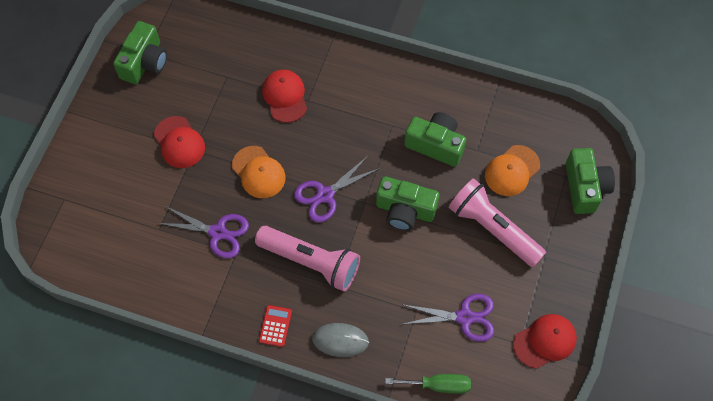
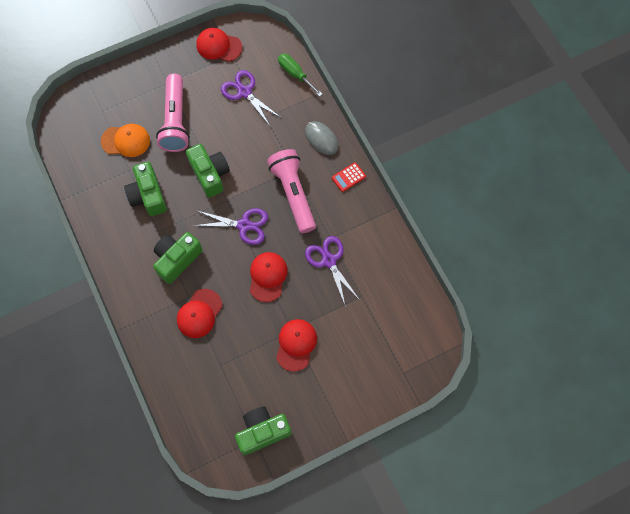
camera: 135 degrees left, 5 degrees up
orange cap [232,146,285,198] -> red cap [250,252,287,302]
green camera [566,148,615,214] -> green camera moved to [153,232,203,284]

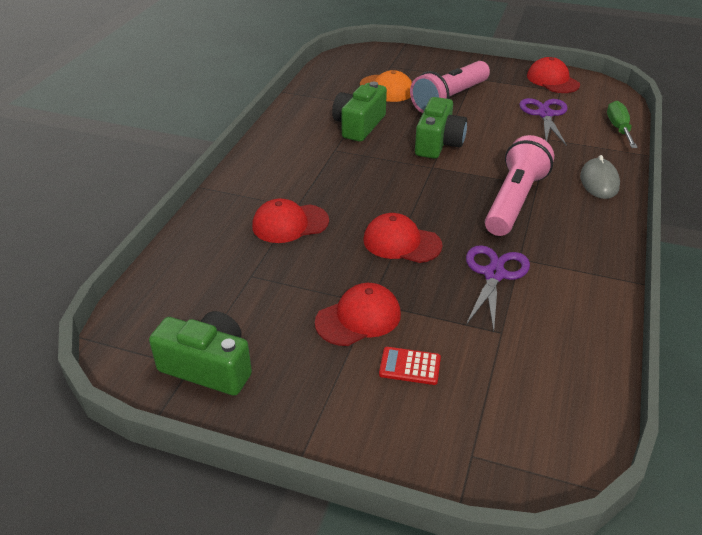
camera: 45 degrees right, 30 degrees down
green camera [153,232,203,284] -> none
purple scissors [194,208,268,245] -> none
red cap [250,252,287,302] -> red cap turned 120 degrees counterclockwise [364,213,442,263]
red calculator [332,162,366,192] -> red calculator moved to [379,347,441,385]

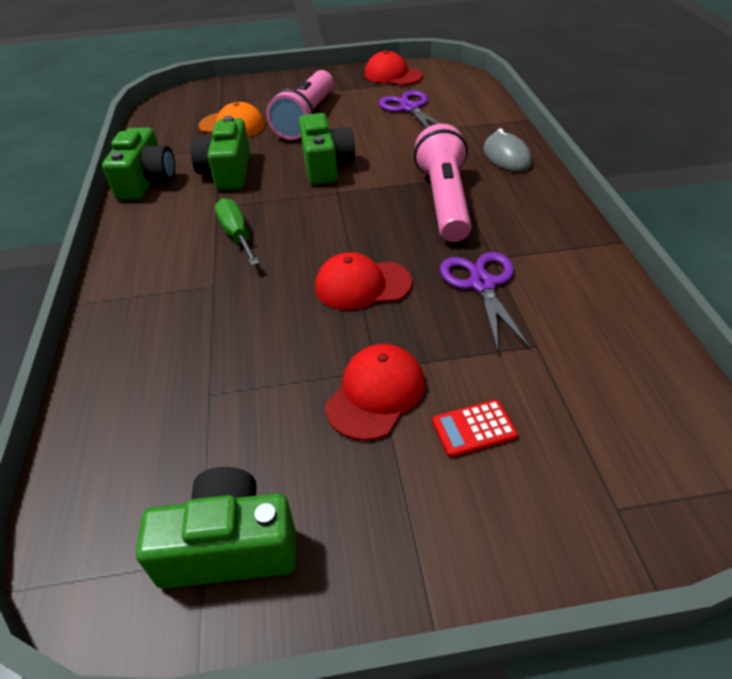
camera: 25 degrees left, 5 degrees up
red cap [252,199,329,243] -> none
green screwdriver [607,101,637,148] -> green screwdriver moved to [215,198,259,265]
none -> green camera [102,128,175,200]

